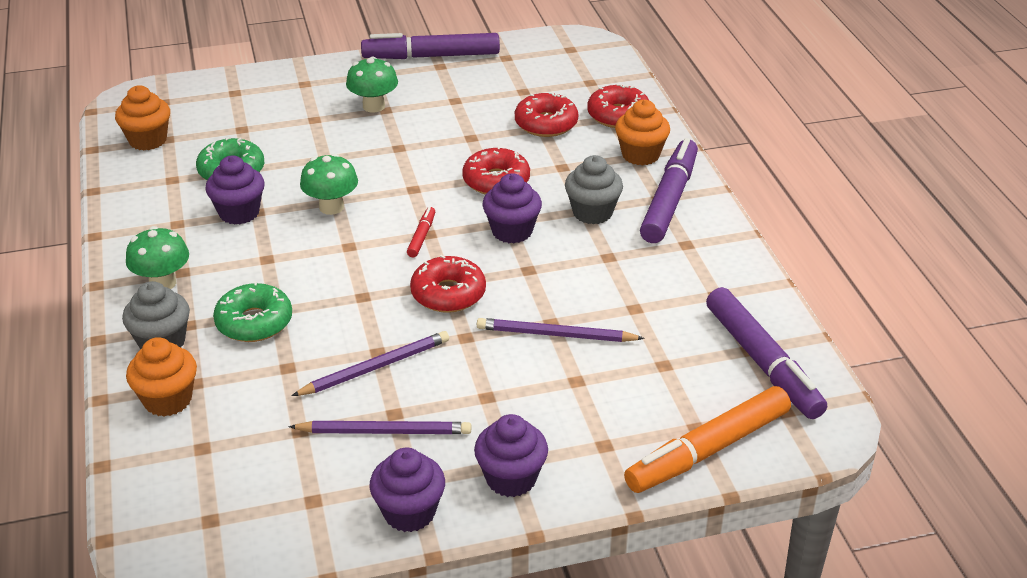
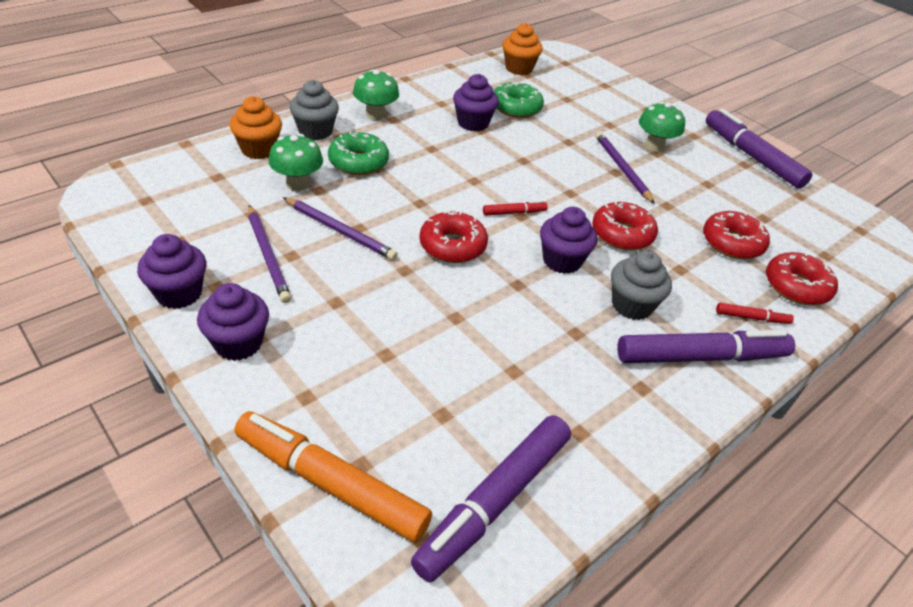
camera: 60 degrees right, 5 degrees up
green mushroom [300,153,358,215] -> green mushroom moved to [269,134,323,191]
purple pencil [477,318,645,342] -> purple pencil moved to [596,132,655,204]
orange cupcake [615,100,670,166] -> red marker [716,303,794,324]

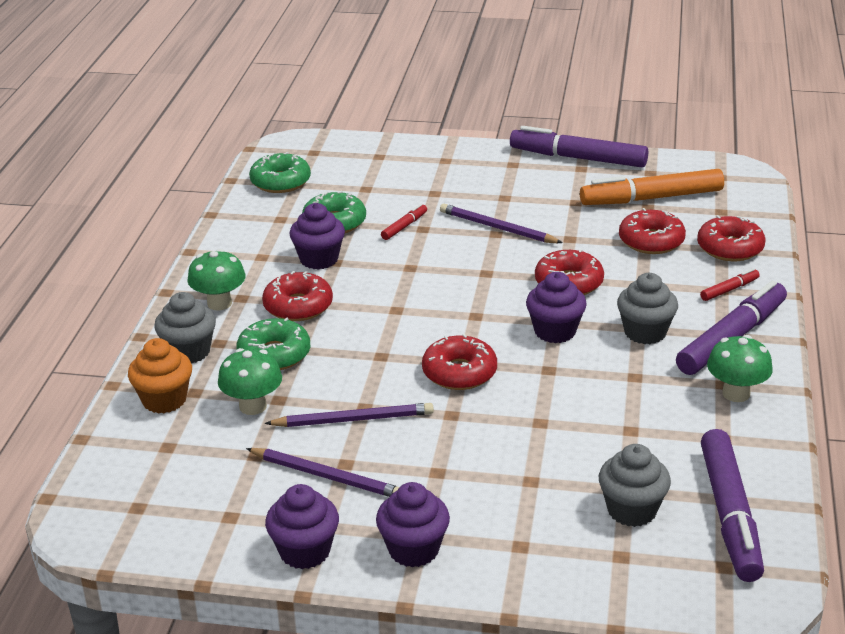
camera: 35 degrees left, 10 degrees down
orange marker [235,411,432,542] -> orange marker moved to [580,169,724,205]
red marker [483,200,548,216] -> red marker moved to [381,204,427,240]
orange cupcake [503,23,543,75] -> green donut [249,152,311,193]
green mushroom [639,102,685,152] -> green mushroom moved to [707,335,773,402]
none -> red donut [262,271,333,321]
none -> grey cupcake [599,444,671,527]

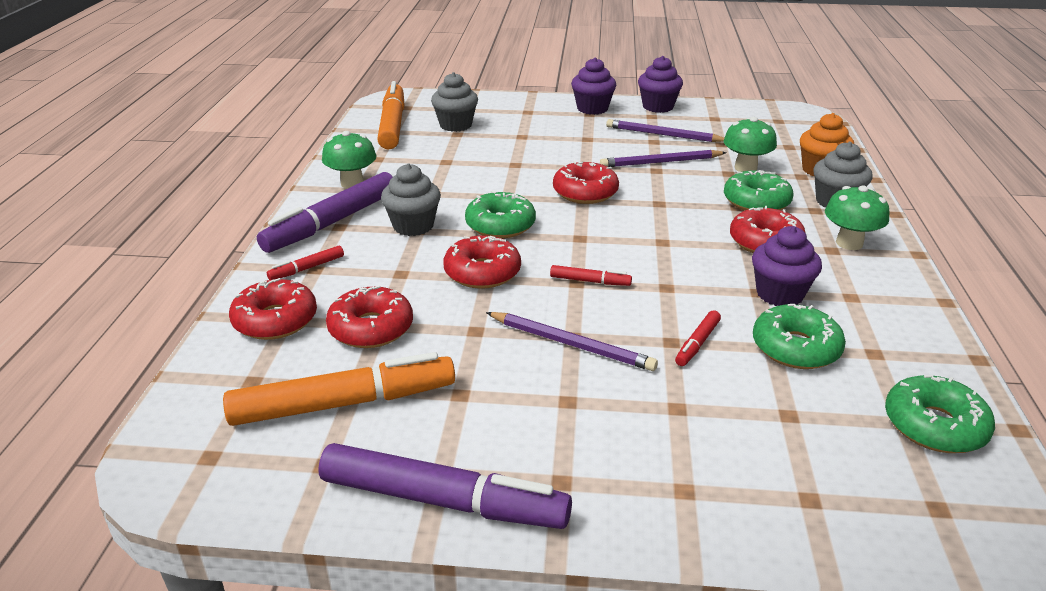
camera: 175 degrees right, 0 degrees up
purple cupcake [526,272,587,343] -> green donut [465,191,536,238]
purple marker [701,429,764,582] -> orange marker [377,81,405,149]
none -> red marker [550,265,632,286]

